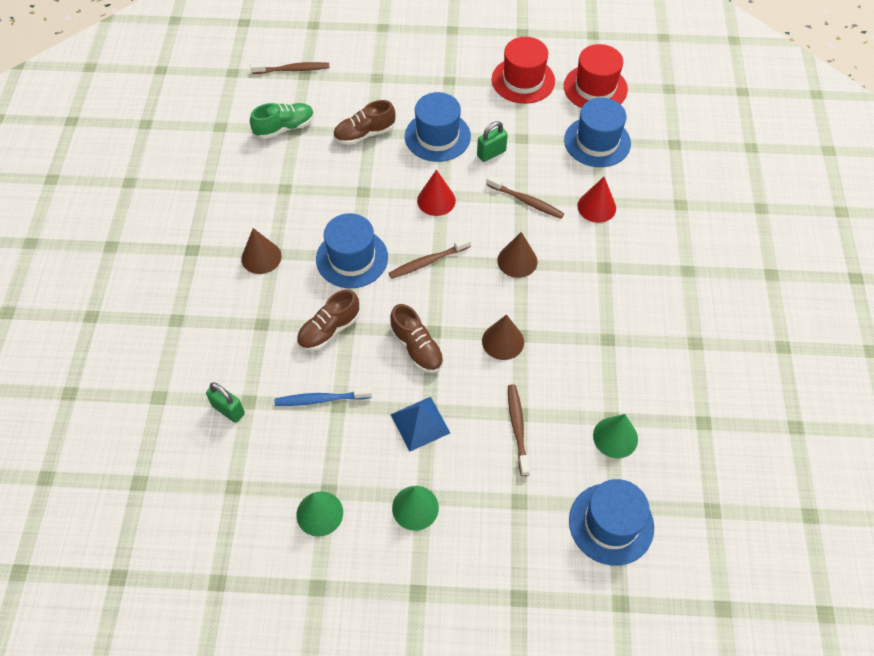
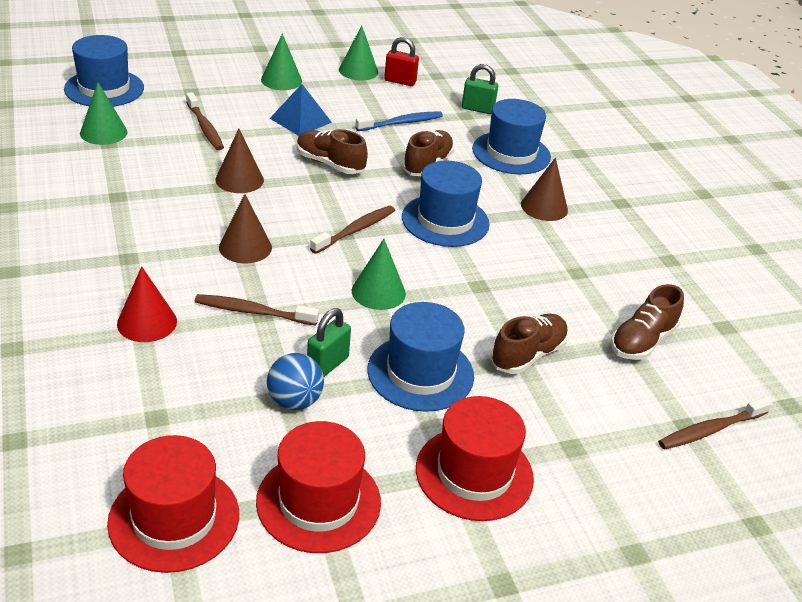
camera: 155 degrees right, 20 degrees down
green shoe [250,103,314,139] -> brown shoe [611,284,684,360]
red cone [417,170,456,216] -> green cone [352,239,406,310]
blue hat [564,98,631,167] -> blue hat moved to [472,99,551,174]
none -> blue ball [267,353,324,410]
none -> red padlock [384,37,419,86]
none -> red hat [416,396,534,521]

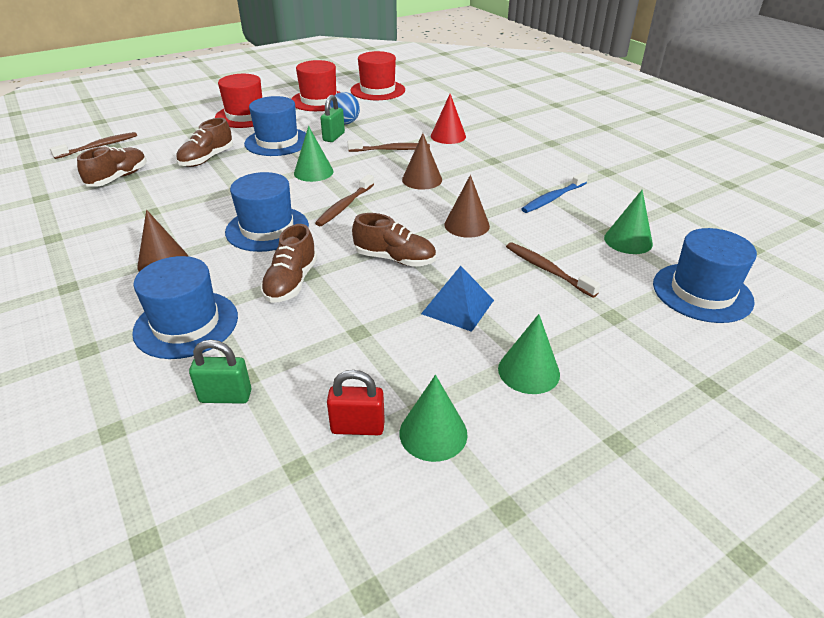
camera: 170 degrees right, 0 degrees up
blue toothbrush [355,111,443,131] -> blue toothbrush moved to [521,172,588,213]

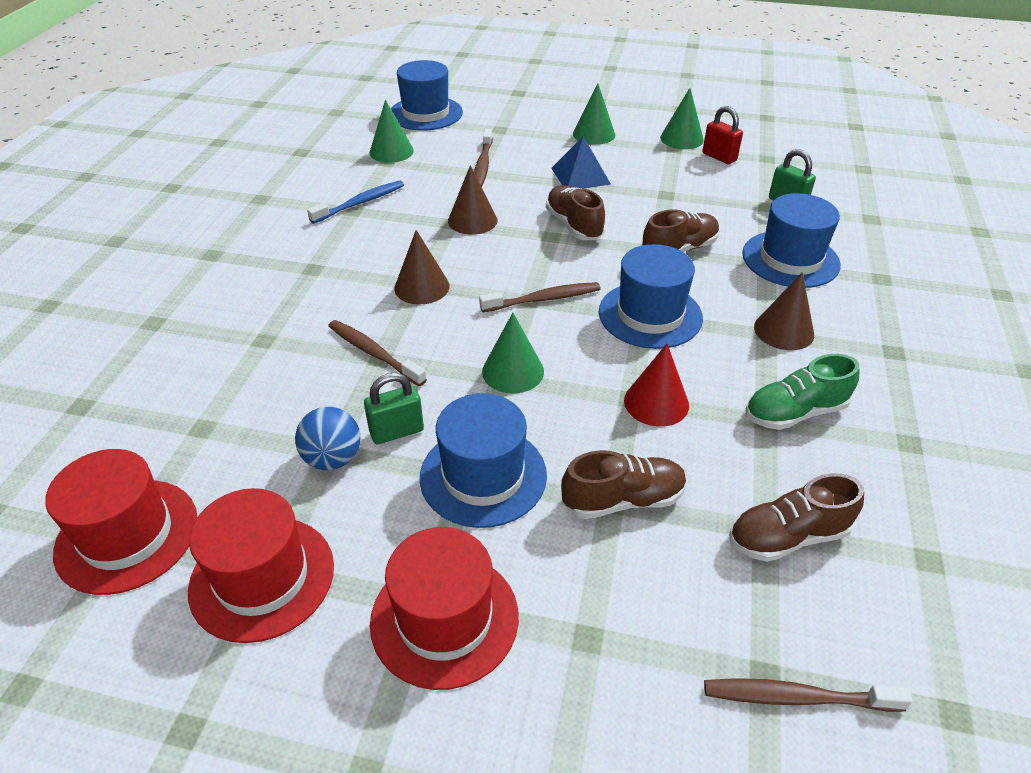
camera: 135 degrees left, 5 degrees up
red cone [431,94,466,144] -> red cone moved to [624,344,689,427]
blue toothbrush [521,172,588,213] -> blue toothbrush turned 45 degrees counterclockwise [307,181,404,224]
none -> green shoe [745,354,859,430]

